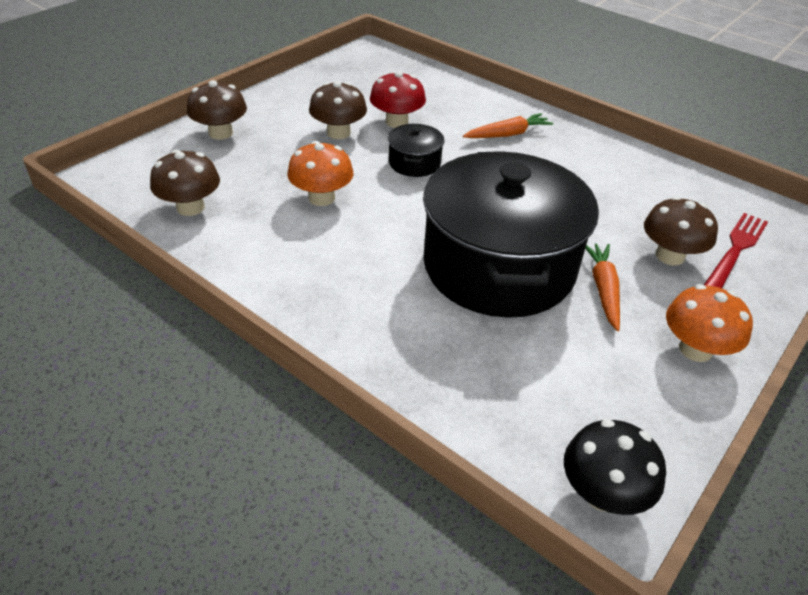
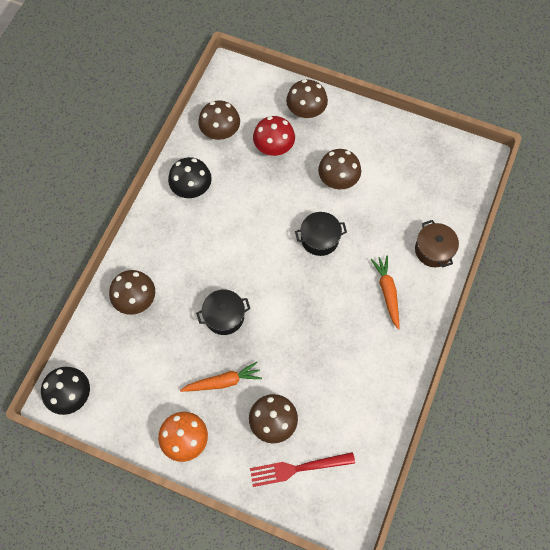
camera: 75 degrees right, 25 degrees up
orange mushroom [287,141,354,206] -> none
red mushroom [370,71,426,128] -> red mushroom moved to [253,116,295,156]
black pot [423,151,599,318] -> black pot [196,290,250,335], size x0.41
orange carrot [463,113,553,138] -> orange carrot turned 150 degrees counterclockwise [371,256,400,330]
red fork [704,213,768,288] -> red fork turned 150 degrees clockwise [250,452,355,487]
none -> brown mushroom [109,270,155,315]
none -> black mushroom [168,157,212,198]
none -> brown pot [415,220,459,268]

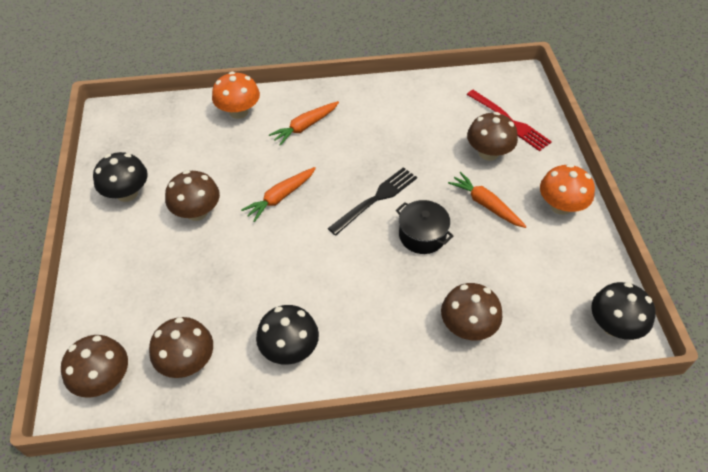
camera: 120 degrees left, 15 degrees down
red mushroom [253,116,295,156] -> none
brown mushroom [286,79,328,118] -> brown mushroom moved to [61,335,128,398]
black pot [295,212,347,256] -> orange carrot [241,167,316,222]
brown pot [415,220,459,268] -> orange mushroom [212,72,260,119]
none -> black mushroom [93,152,148,202]
none -> black fork [328,167,417,236]

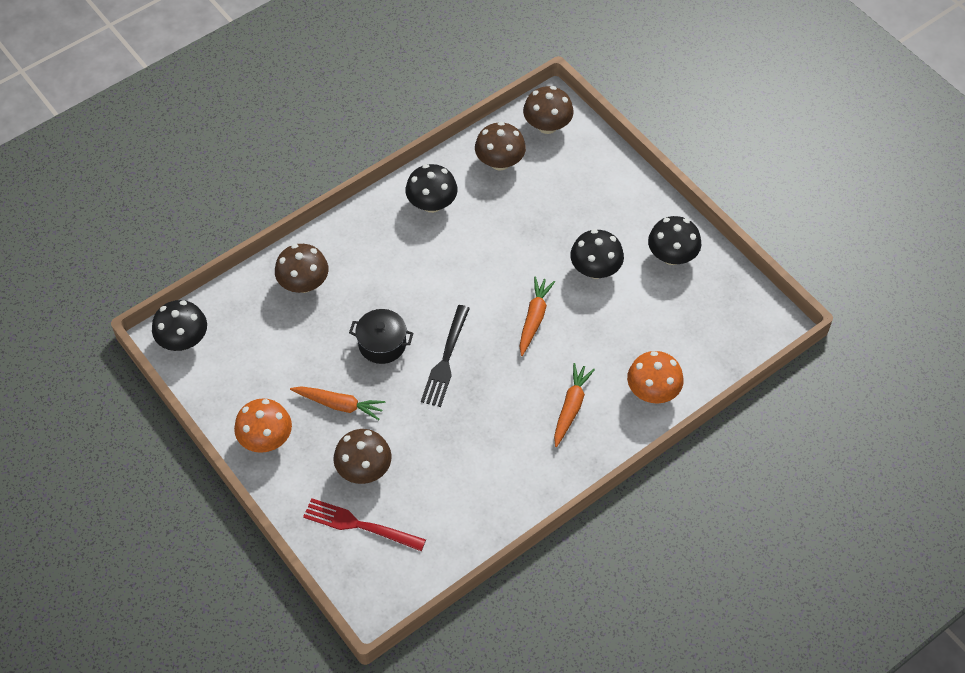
camera: 150 degrees right, 5 degrees up
brown mushroom [165,170,220,221] -> black mushroom [570,229,624,279]

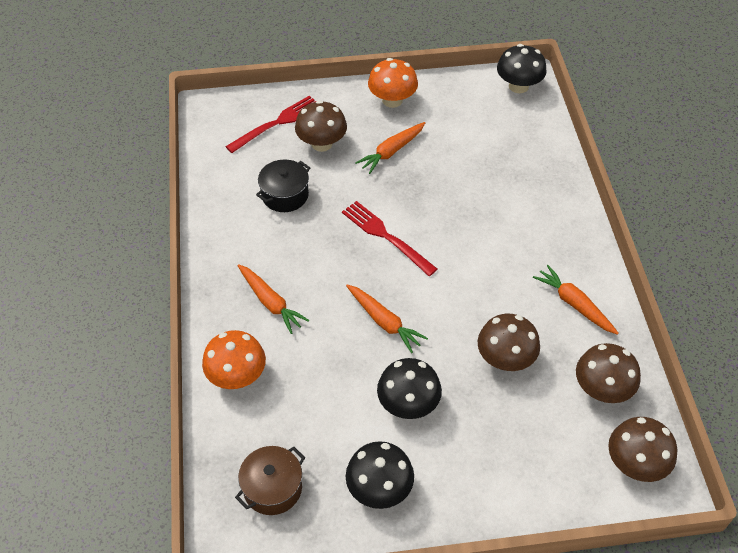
camera: 120 degrees right, 5 degrees down
brown mushroom [275,244,328,293] -> brown mushroom moved to [478,314,540,371]
black pot [349,309,414,364] -> black pot moved to [256,160,310,212]
black mushroom [406,164,458,213] -> orange carrot [533,265,619,335]
black fork [421,305,470,407] -> red fork [342,201,437,276]
none -> brown pot [235,446,305,515]

